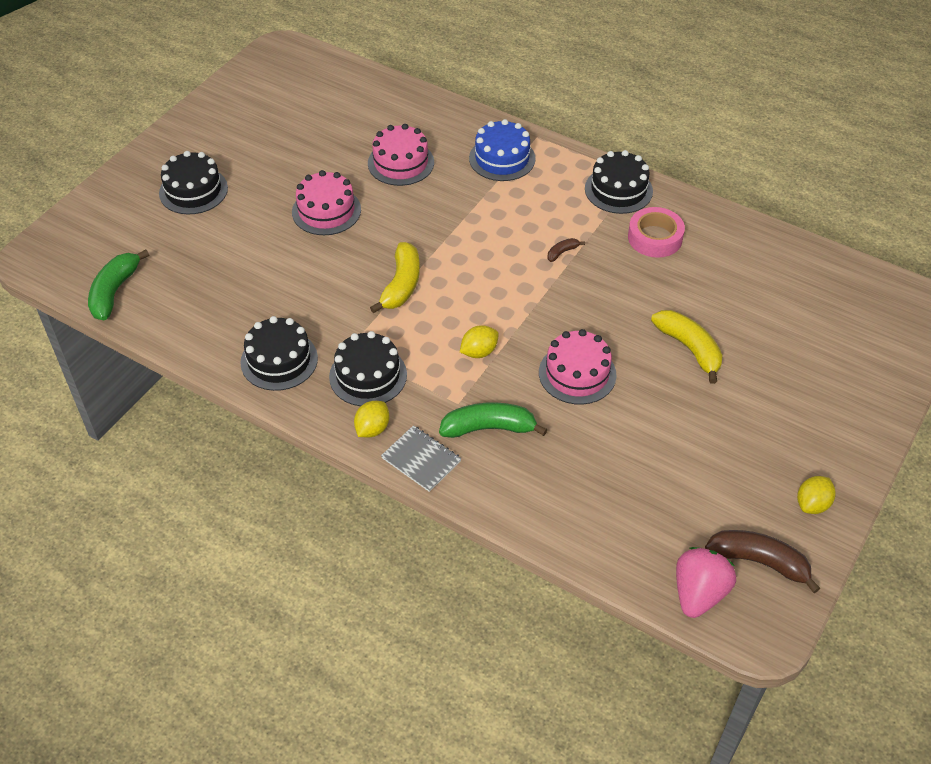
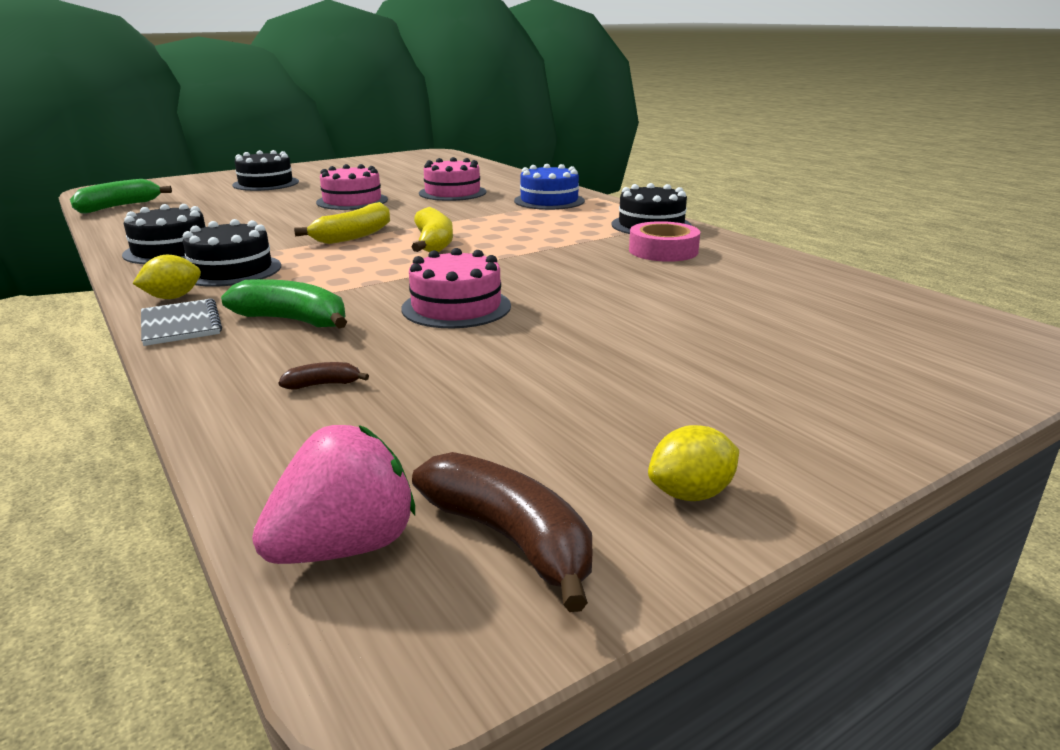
camera: 25 degrees right, 25 degrees down
yellow lemon [460,325,499,358] -> none
brown banana [548,238,585,262] -> brown banana moved to [278,362,369,390]
yellow banana [651,310,723,384] -> yellow banana moved to [412,207,453,253]

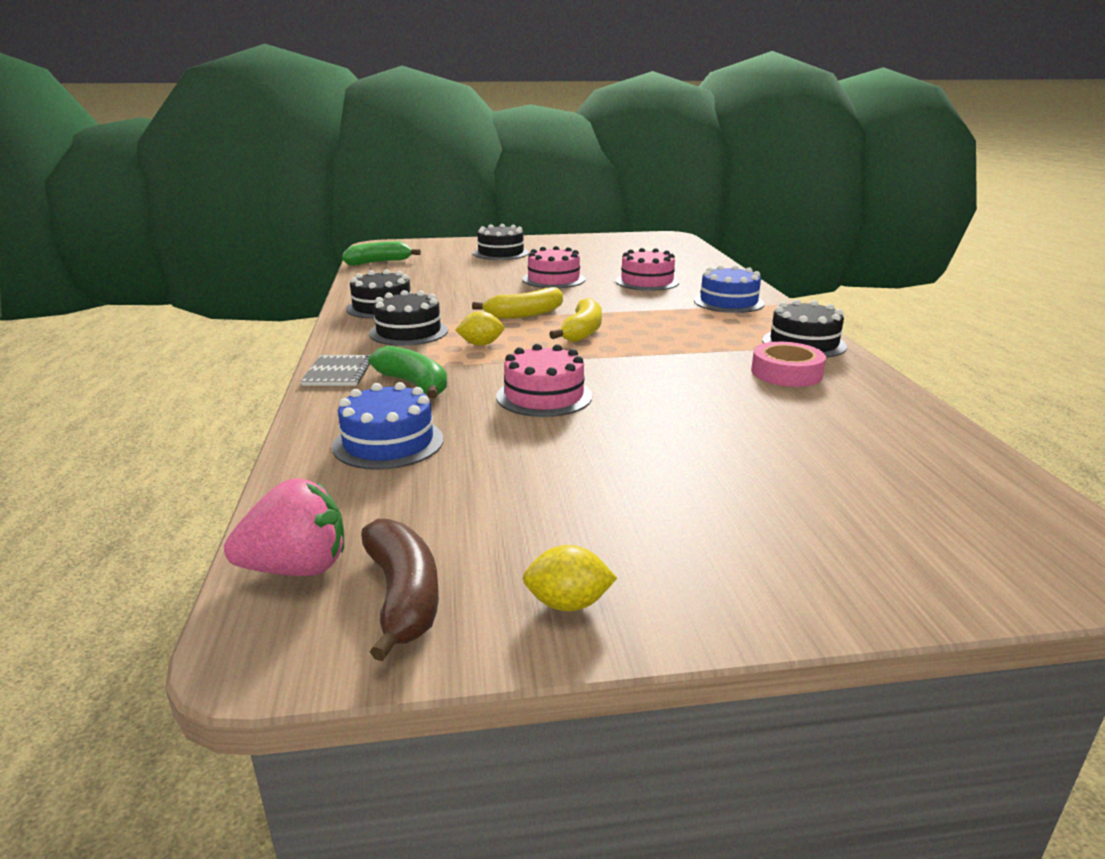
camera: 25 degrees right, 0 degrees up
yellow lemon [132,255,201,299] -> yellow lemon moved to [455,311,504,346]
brown banana [278,362,369,390] -> blue cake [332,382,444,470]

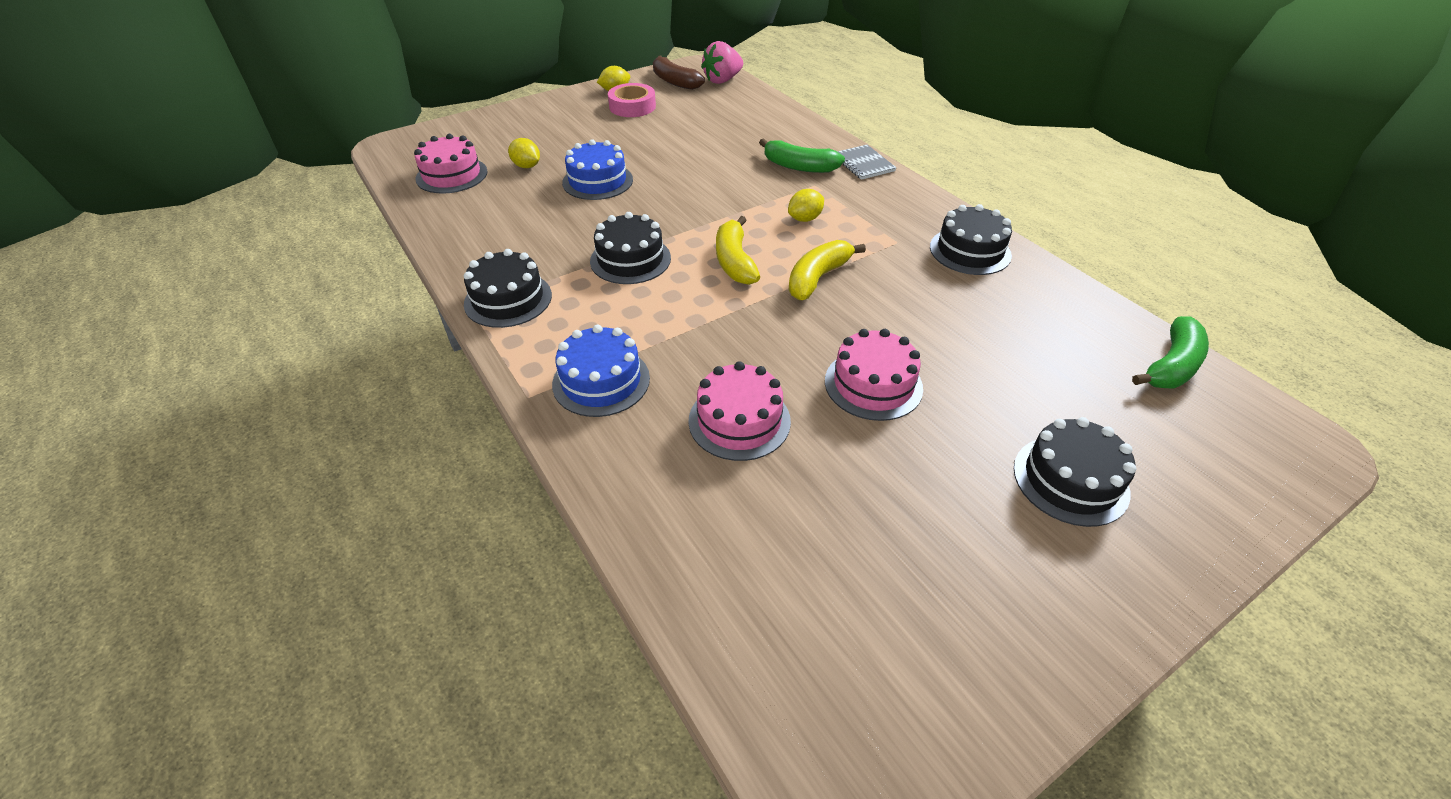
camera: 155 degrees right, 20 degrees up
blue cake [332,382,444,470] -> blue cake moved to [562,139,633,200]
black cake [369,290,448,346] -> black cake moved to [590,212,671,284]
pink cake [496,344,592,417] -> pink cake moved to [414,134,488,194]
pink tape [751,342,826,387] -> pink tape moved to [608,83,656,117]
none -> yellow lemon [508,138,540,168]

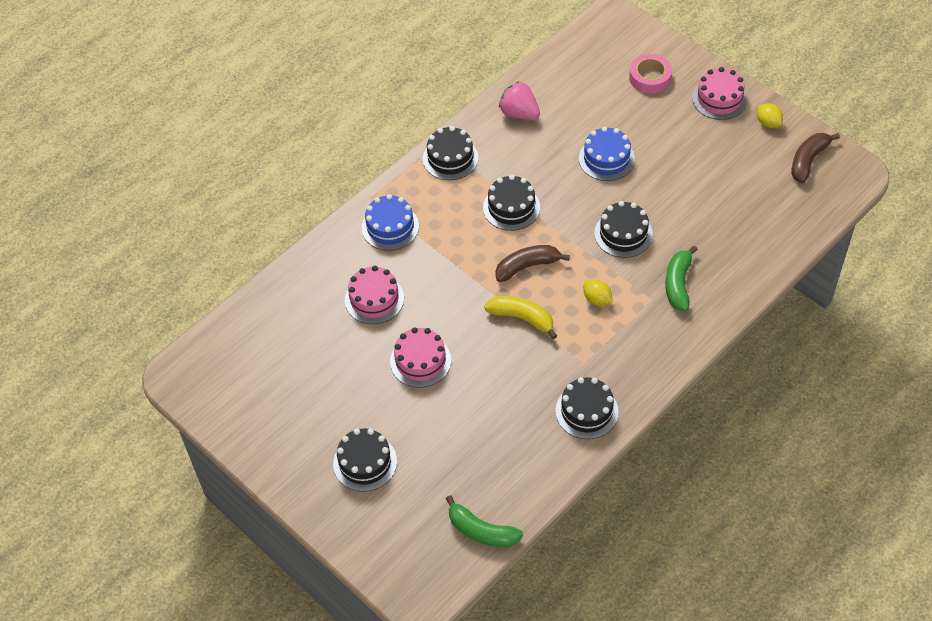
camera: 80 degrees right, 10 degrees up
pink cake [414,134,488,194] -> pink cake moved to [692,67,747,120]
yellow lemon [508,138,540,168] -> none
pink tape [608,83,656,117] -> pink tape moved to [629,54,672,94]
pink strawberry [701,41,743,84] -> pink strawberry moved to [499,81,540,120]
yellow banana [716,216,760,285] -> brown banana [495,245,570,282]
grey notebook [837,145,897,180] -> none
none -> black cake [594,201,653,258]

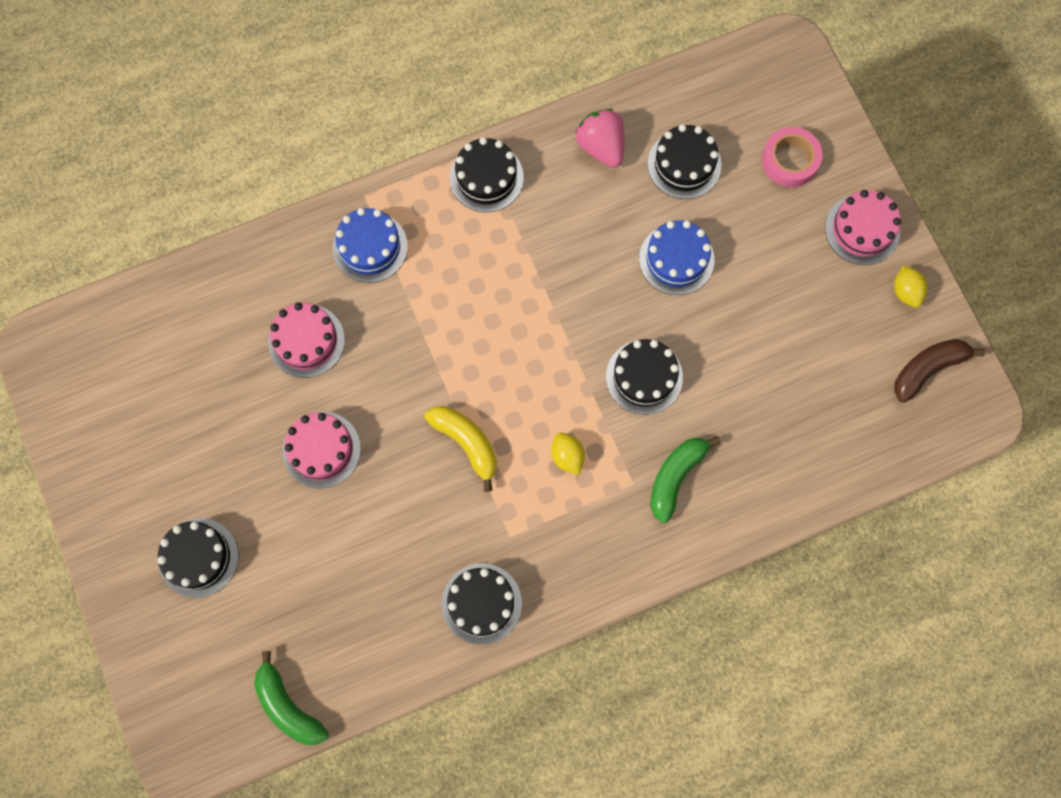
camera: 20 degrees right, 20 degrees up
black cake [483,175,540,231] -> black cake moved to [648,124,721,199]
brown banana [495,245,570,282] -> none

